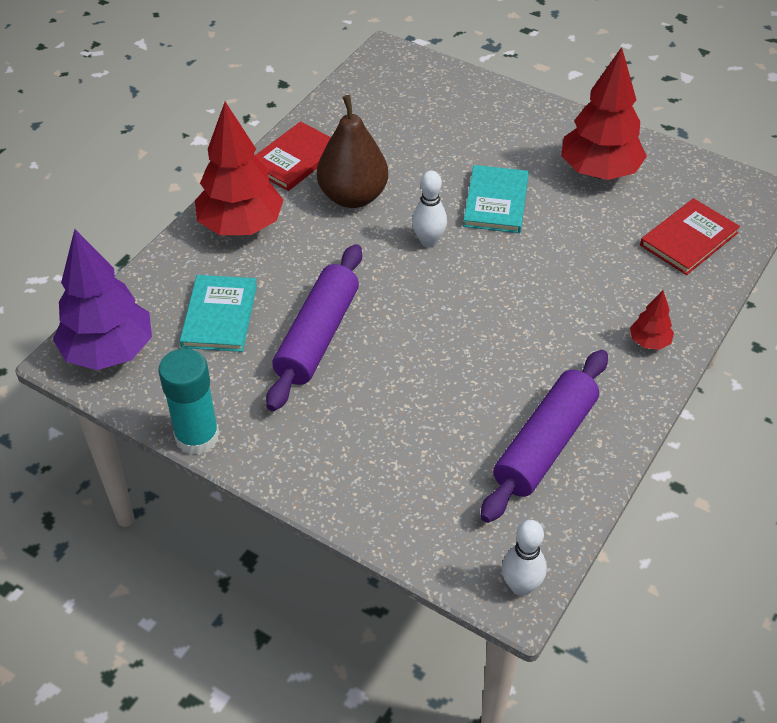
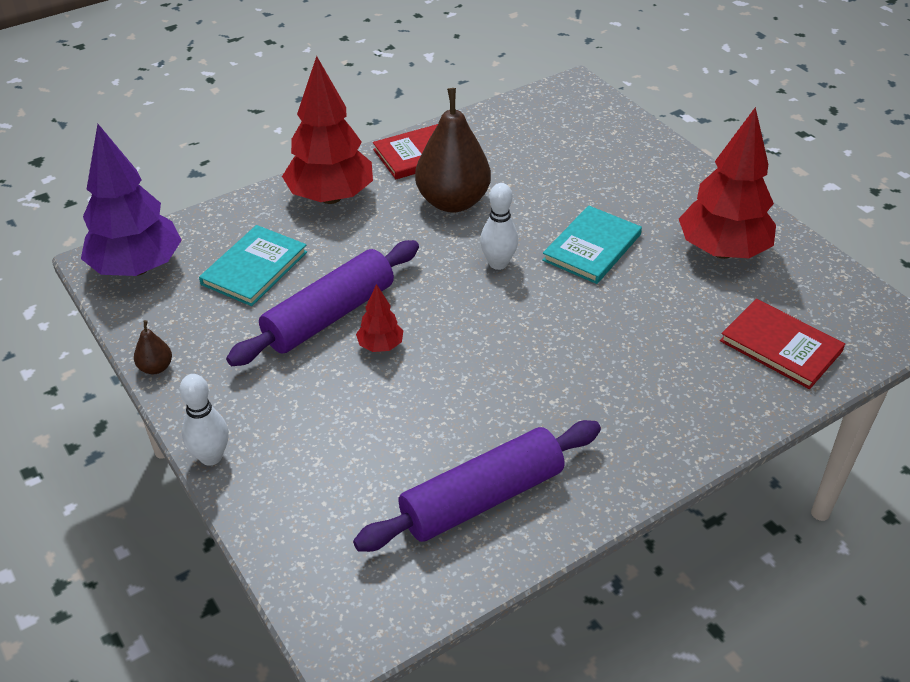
camera: 25 degrees right, 5 degrees down
turquoise glue stick [158,348,219,455] -> brown pear [134,320,172,374]
white bowling pin [502,520,547,596] -> white bowling pin moved to [180,374,229,466]
red tree [630,290,674,350] -> red tree moved to [356,284,404,352]
red book [640,198,740,275] -> red book turned 60 degrees clockwise [720,299,845,389]

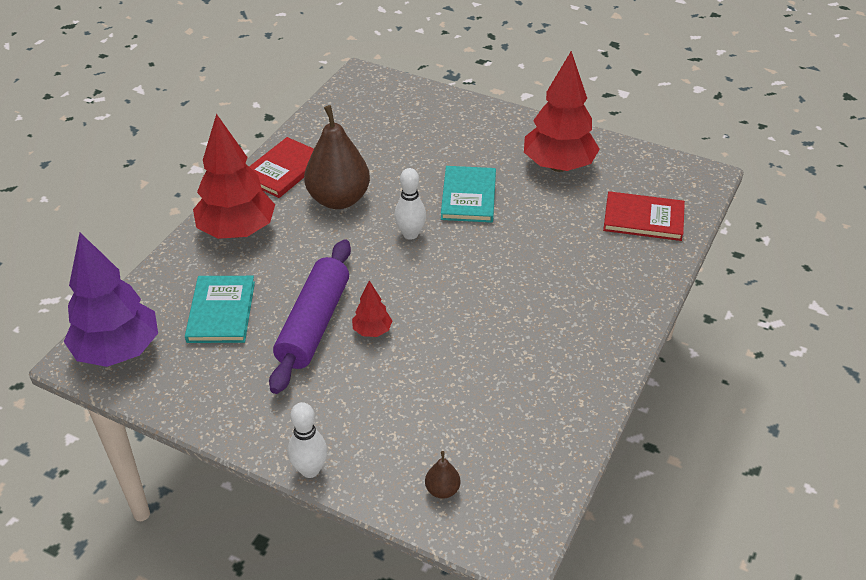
camera: 30 degrees left, 0 degrees up
brown pear [134,320,172,374] -> brown pear moved to [425,451,461,499]
purple rolling pin [353,420,601,552] -> none

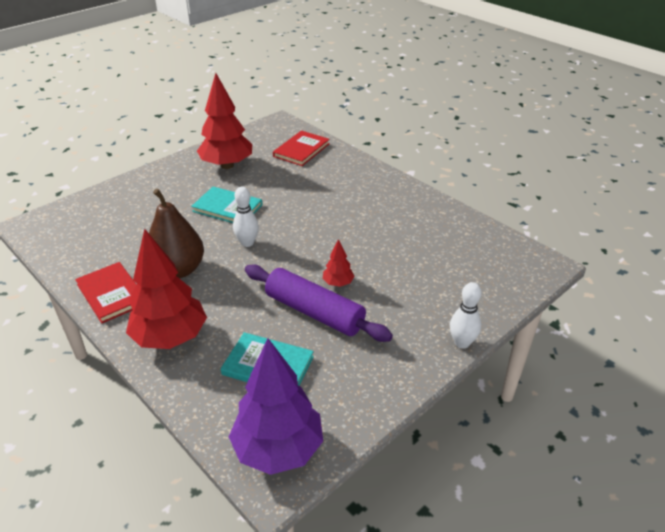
camera: 70 degrees left, 5 degrees down
brown pear [425,451,461,499] -> none

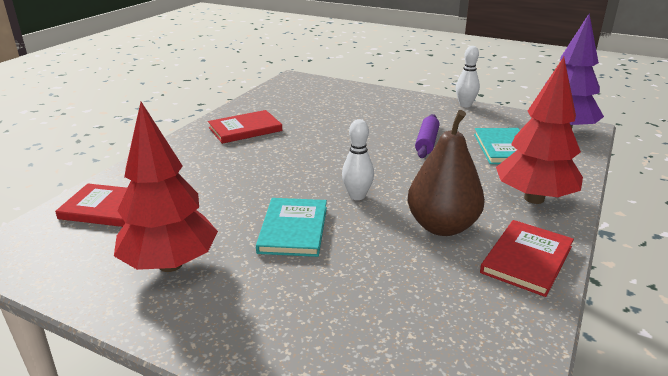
camera: 110 degrees left, 10 degrees down
purple rolling pin [245,264,393,342] -> purple rolling pin [415,114,439,158], size x0.60
red tree [323,239,355,287] -> none
white bowling pin [450,282,482,349] -> white bowling pin moved to [456,46,480,107]
none -> red book [208,110,283,144]

